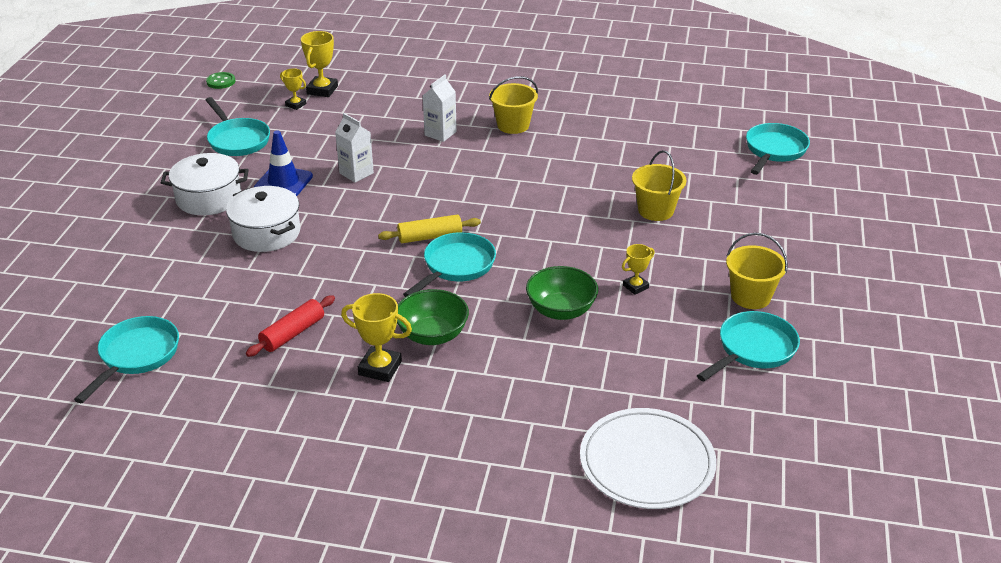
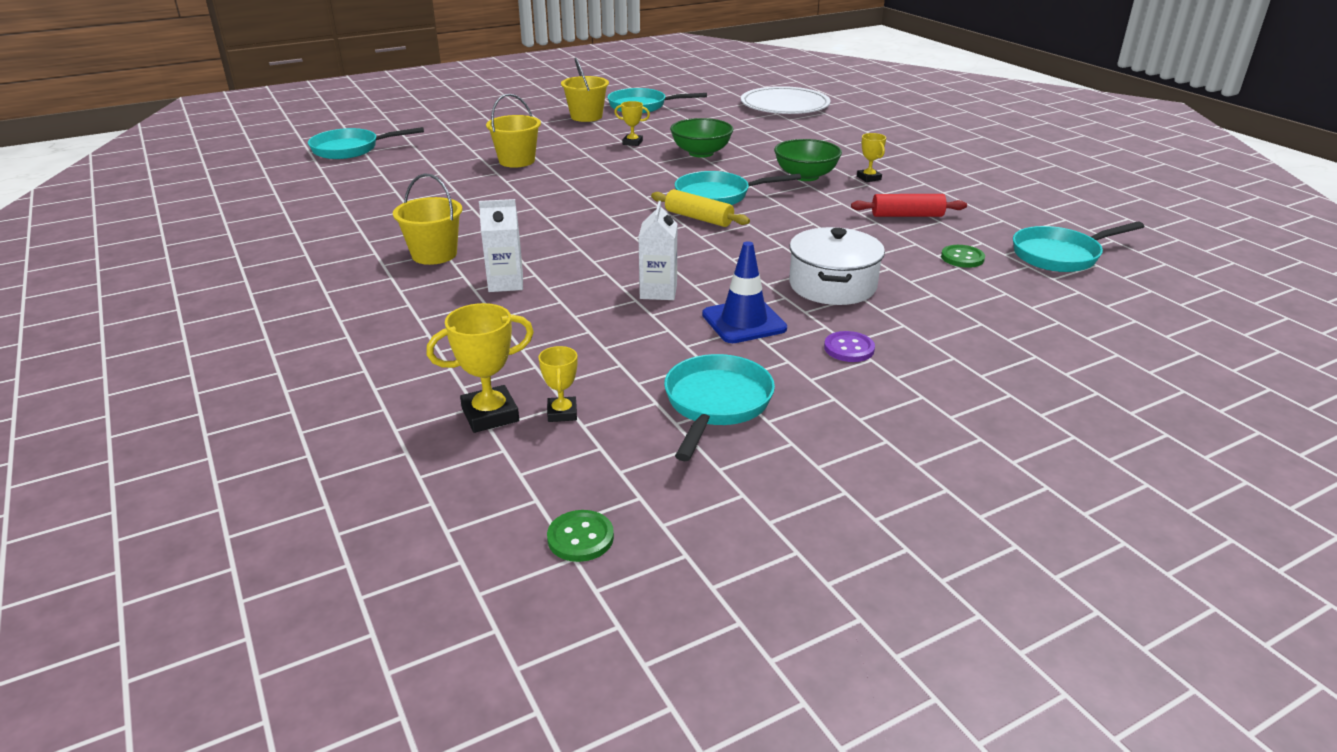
camera: 130 degrees left, 5 degrees down
white pot [161,153,249,215] -> purple button [824,331,875,362]
yellow trophy [341,293,412,382] -> yellow trophy [857,133,886,182], size x0.61
none -> green button [941,245,985,268]

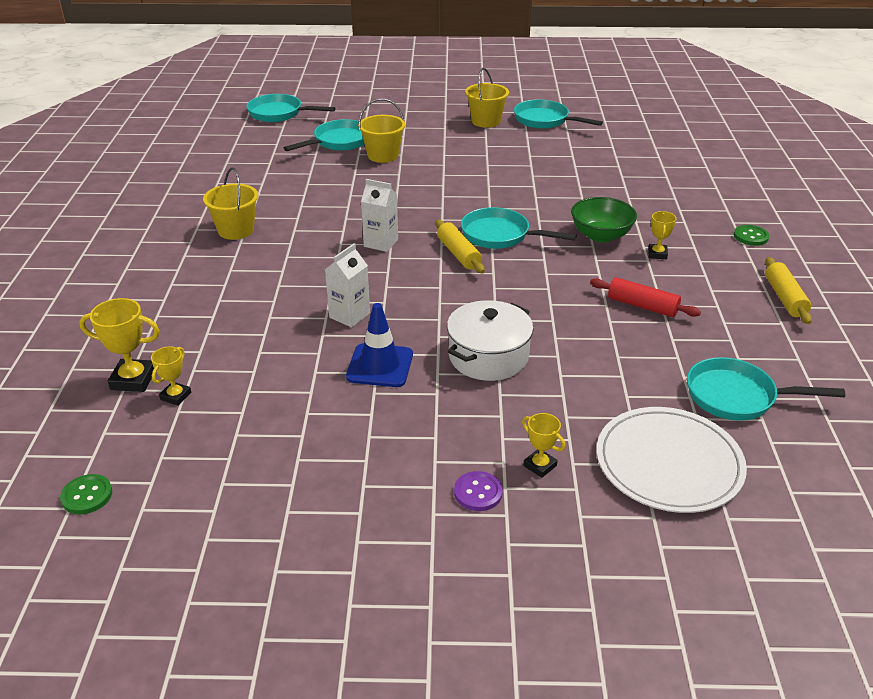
camera: 30 degrees right, 5 degrees up
white carton [479,199,523,292] -> white carton moved to [361,179,398,252]
yellow trophy [614,101,650,146] -> yellow trophy moved to [522,413,566,478]
turquoise pan [664,354,775,461] -> turquoise pan moved to [283,119,365,151]
green bowl [670,118,734,158] -> none
white plate [741,86,831,114] -> white plate moved to [597,407,747,513]
purple button [824,331,875,362] -> purple button moved to [454,471,503,511]
green button [941,245,985,268] -> green button moved to [734,225,769,246]
none -> yellow rolling pin [765,257,812,324]

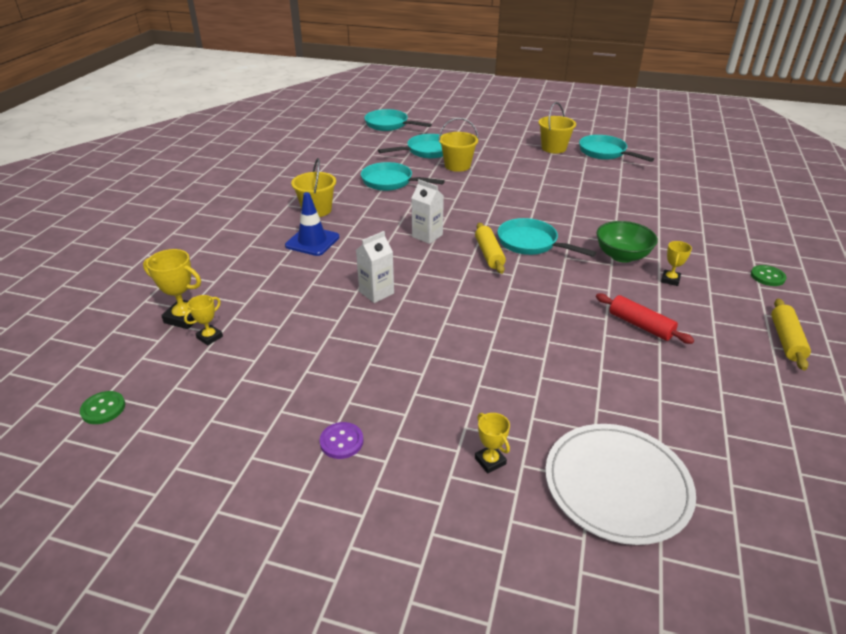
camera: 15 degrees right, 0 degrees up
blue traffic cone [346,303,413,387] -> blue traffic cone moved to [285,192,339,256]
white pot [447,300,534,381] -> none
purple button [454,471,503,511] -> purple button moved to [320,422,363,459]
turquoise pan [687,357,845,421] -> turquoise pan moved to [361,162,445,191]

